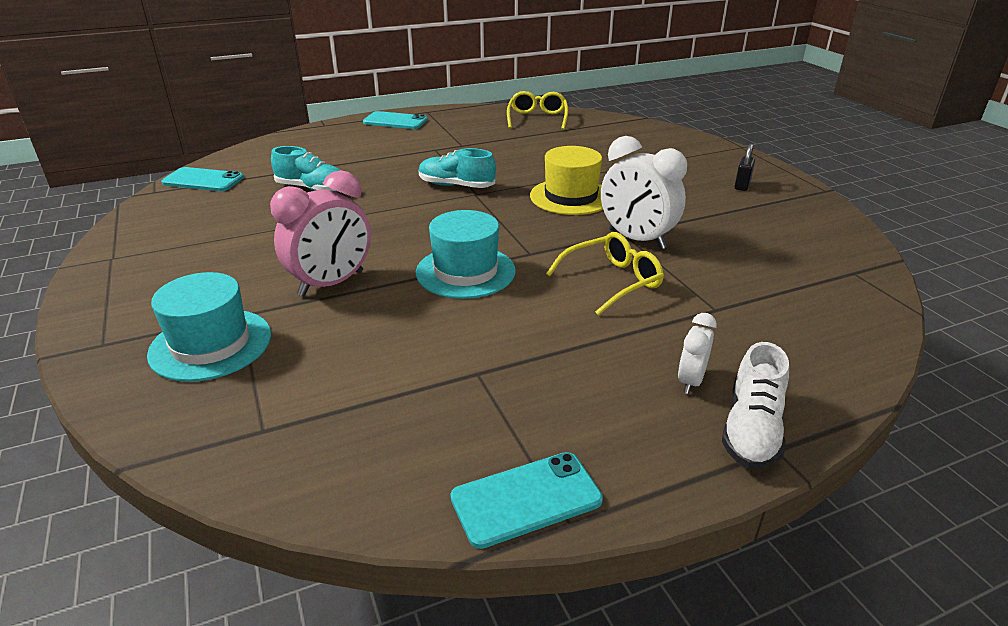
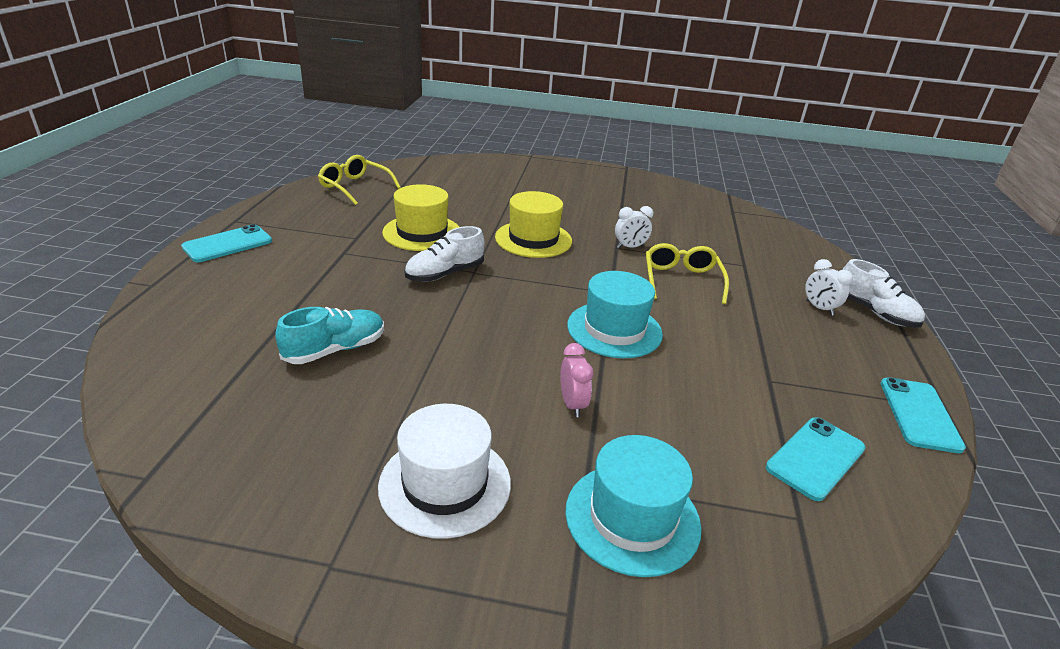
camera: 60 degrees left, 0 degrees up
turquoise phone [161,167,244,191] -> turquoise phone moved to [766,418,866,501]
pink clock [270,170,371,297] -> pink clock [560,343,593,417], size x0.52
turquoise shoe [419,148,496,188] -> white shoe [404,226,484,282]
white clock [601,136,687,250] -> white clock [615,206,653,248], size x0.52
black padlock [735,144,755,191] -> none
none -> white hat [378,404,511,539]
none -> yellow hat [382,184,459,251]

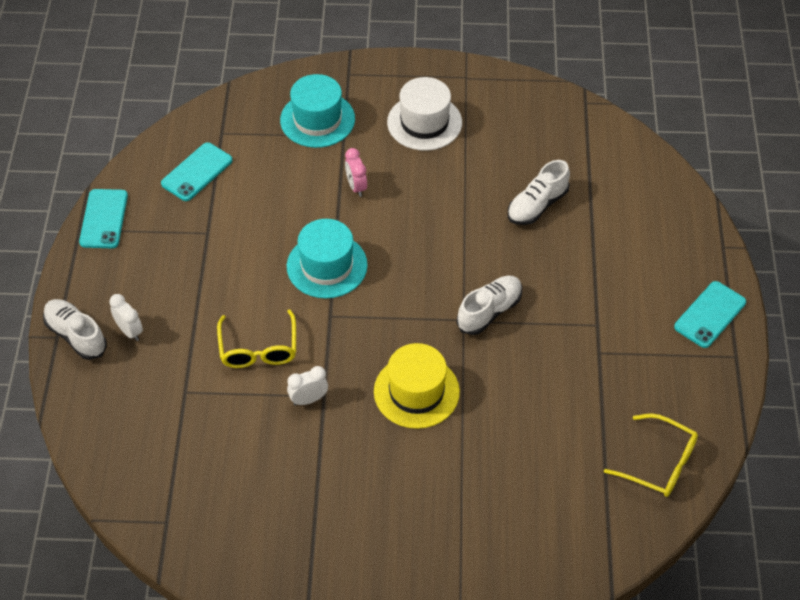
camera: 175 degrees right, 20 degrees up
turquoise shoe [275,307,384,364] -> white shoe [508,160,570,225]
yellow hat [382,184,459,251] -> none

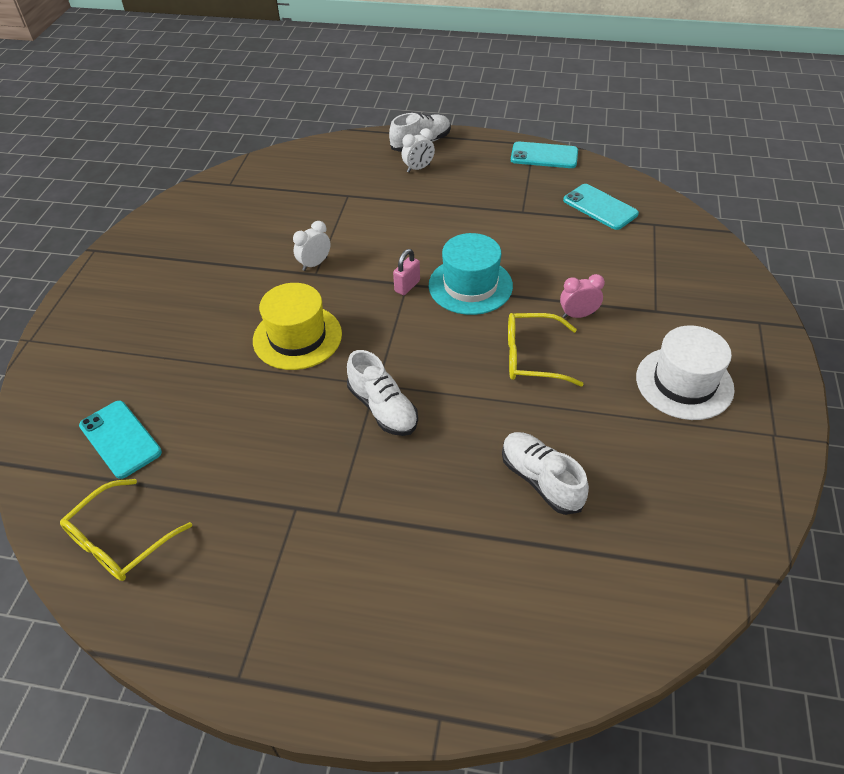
camera: 100 degrees right, 5 degrees down
yellow glasses [217,309,296,368] -> yellow glasses moved to [508,313,584,387]
turquoise hat [280,74,355,148] -> none
white clock [287,366,328,405] -> white clock turned 120 degrees counterclockwise [293,221,330,271]
turquoise phone [674,281,746,348] -> turquoise phone moved to [79,401,162,479]
none -> pink padlock [393,249,420,295]

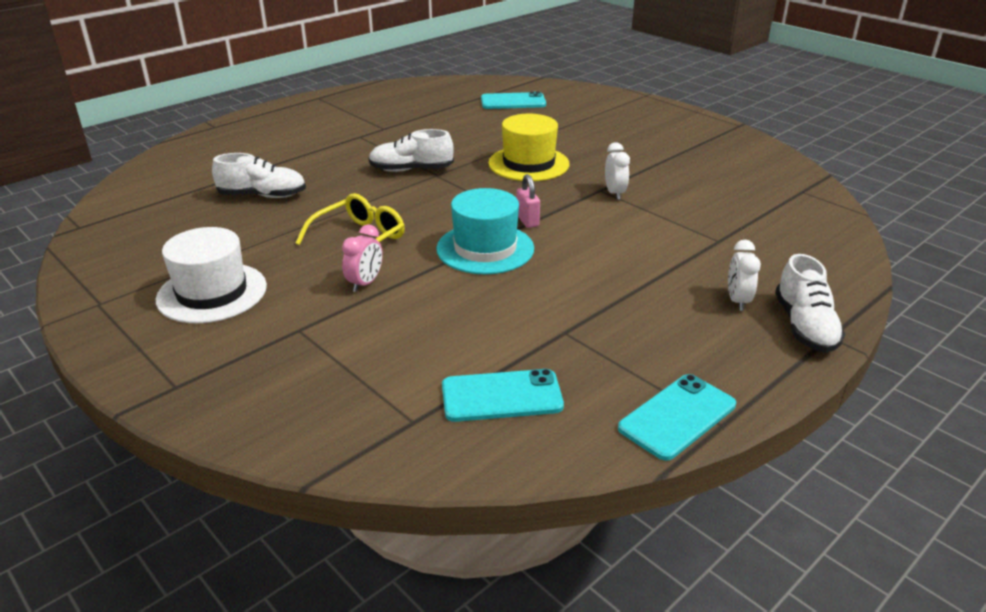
camera: 125 degrees right, 15 degrees down
yellow glasses [60,479,192,581] -> none

